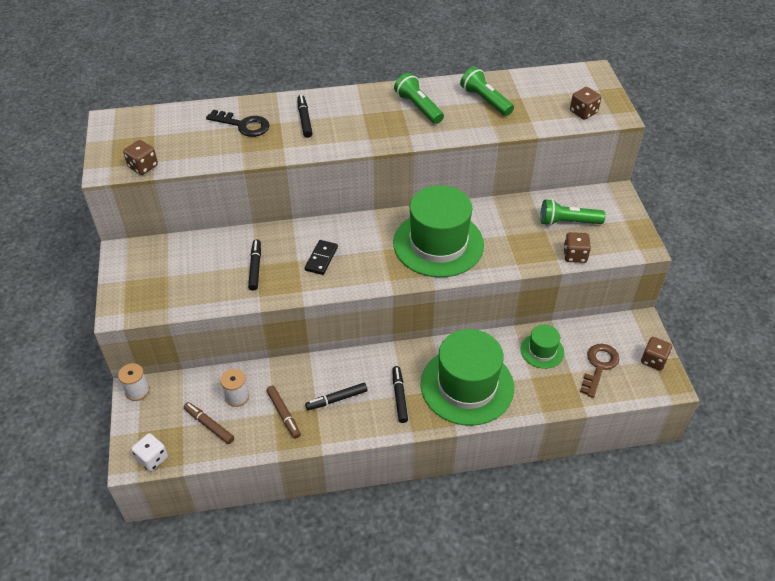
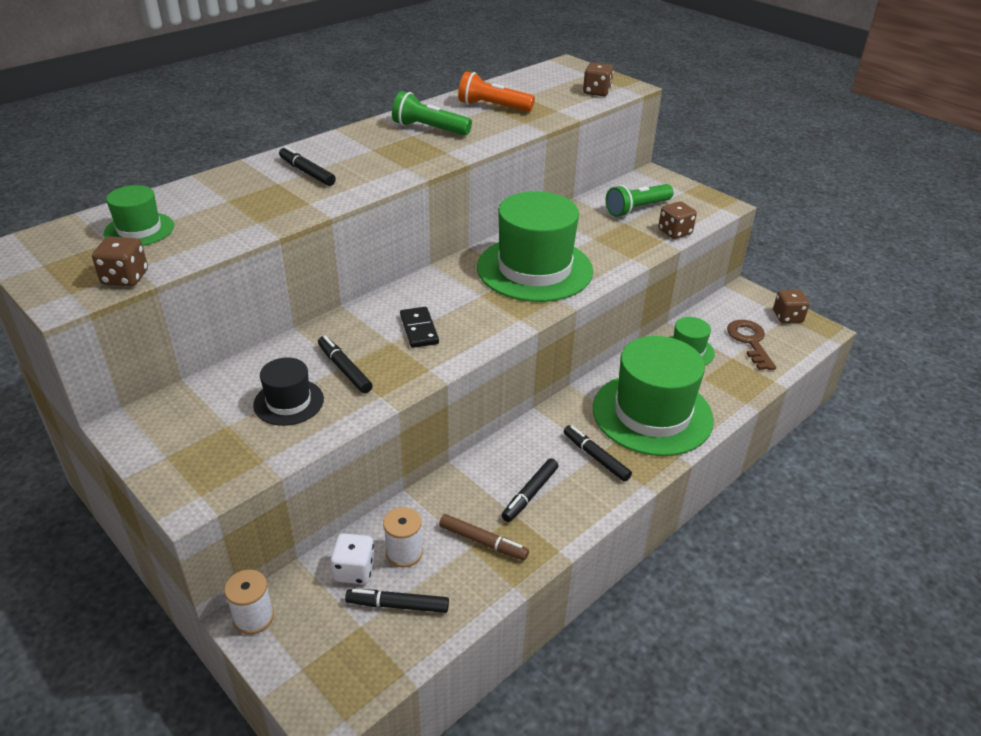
camera: 35 degrees left, 10 degrees down
white dice [132,433,168,472] -> white dice moved to [330,533,375,584]
brown marker [184,402,234,444] -> black marker [345,589,449,613]
black key [206,110,270,137] -> none
green flashlight [460,67,514,116] -> orange flashlight [458,71,535,112]
none -> green hat [104,185,174,246]
none -> black hat [253,357,324,426]

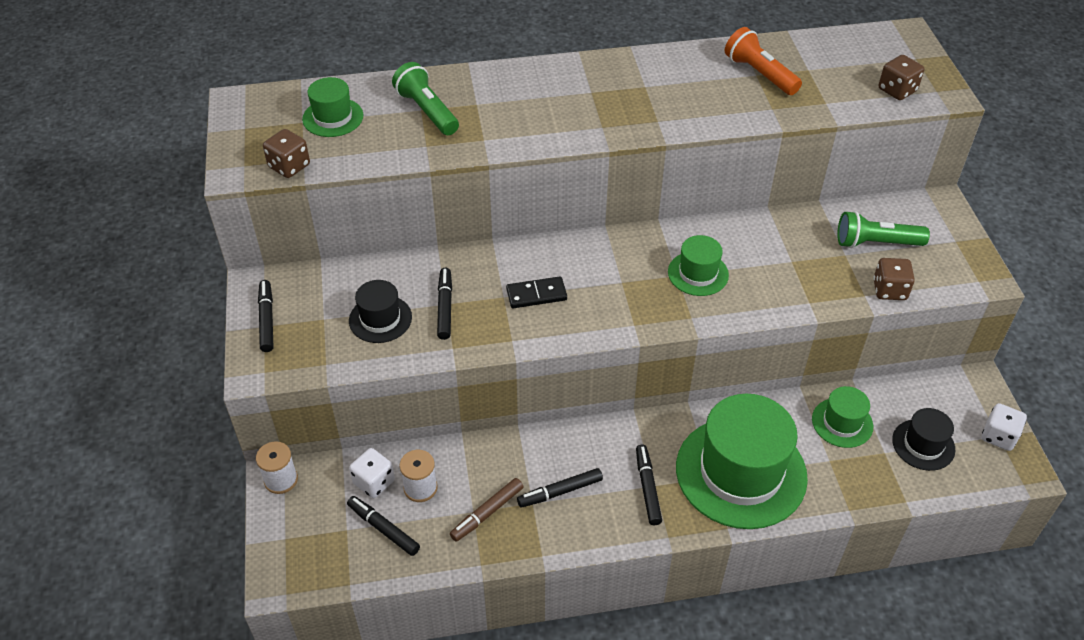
camera: 35 degrees right, 10 degrees up
black marker [279,146,336,186] -> black marker moved to [258,280,274,352]
green flashlight [392,91,472,136] -> green flashlight moved to [392,62,459,135]
black domino [400,307,439,348] -> black domino turned 60 degrees clockwise [506,276,567,308]
brown marker [439,514,529,560] -> brown marker turned 75 degrees clockwise [450,478,524,542]
green hat [477,191,593,302] -> green hat [668,235,729,296], size x0.48
brown key [727,320,776,370] -> black hat [892,408,955,471]
brown dice [773,290,809,323] -> white dice [982,403,1027,451]

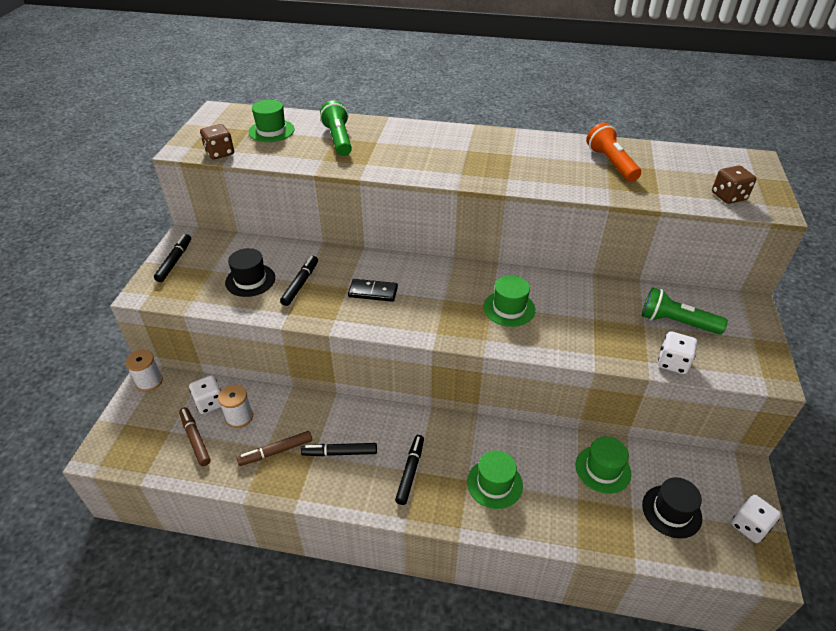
camera: 20 degrees right, 5 degrees down
black marker [347,496,420,556] -> brown marker [179,407,211,466]
green hat [676,394,808,529] -> green hat [467,450,523,509], size x0.48
brown dice [873,258,915,300] -> white dice [658,331,697,374]

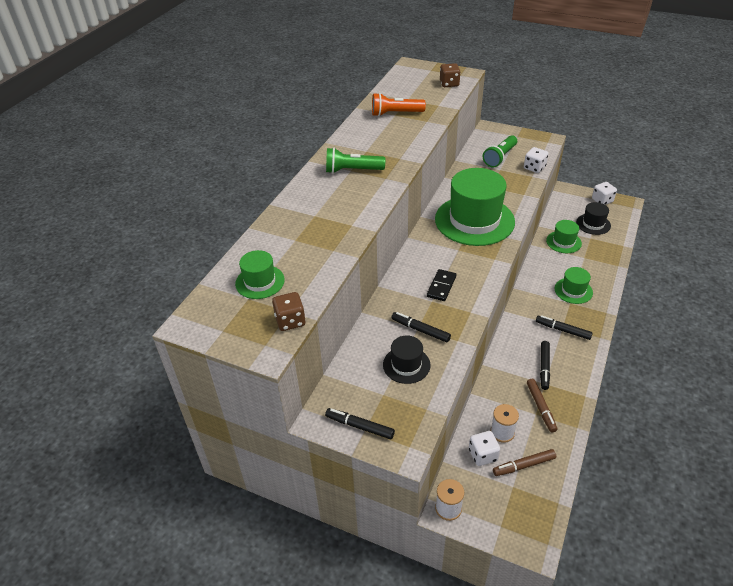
camera: 75 degrees left, 0 degrees up
green flashlight [320,100,352,156] -> green flashlight moved to [326,148,385,173]
green hat [483,275,535,327] -> green hat [435,168,515,246], size x2.08

